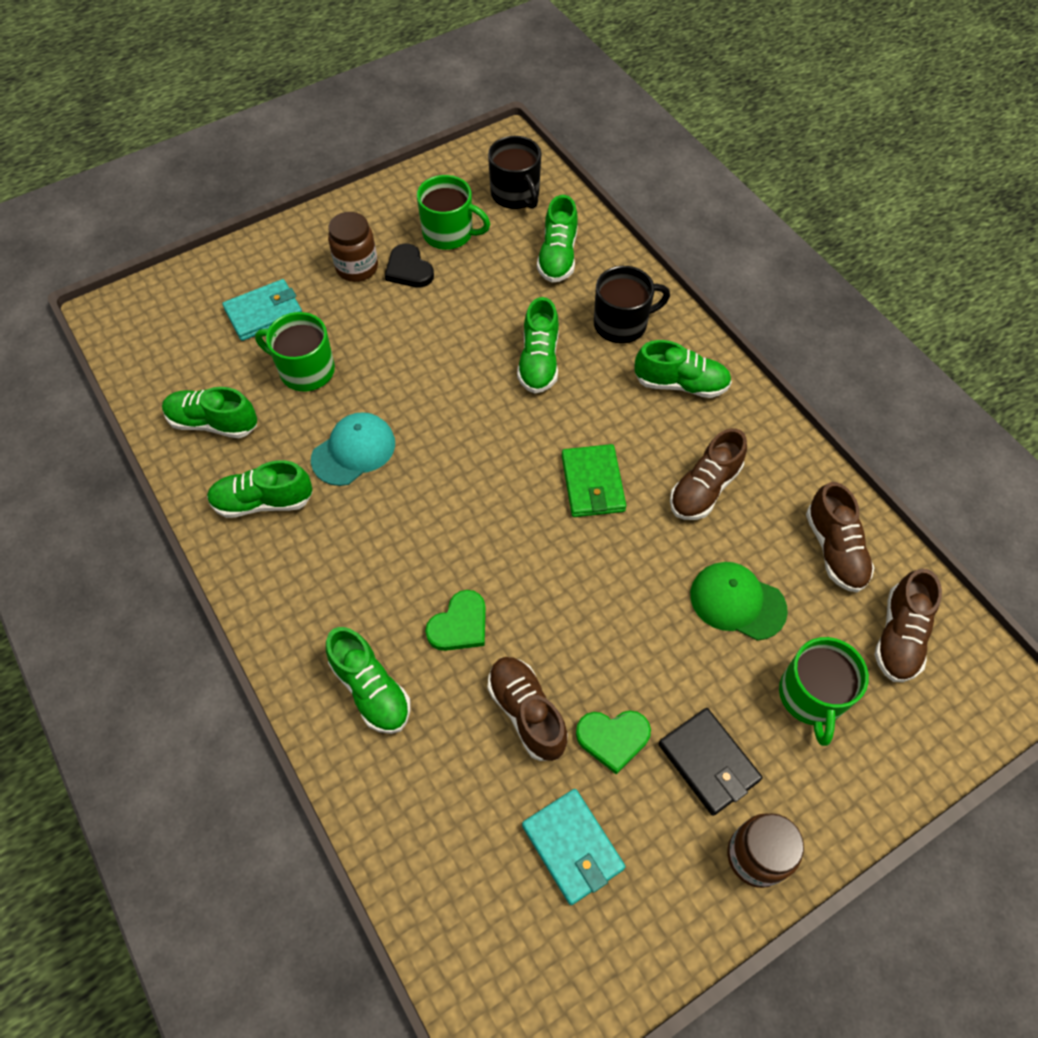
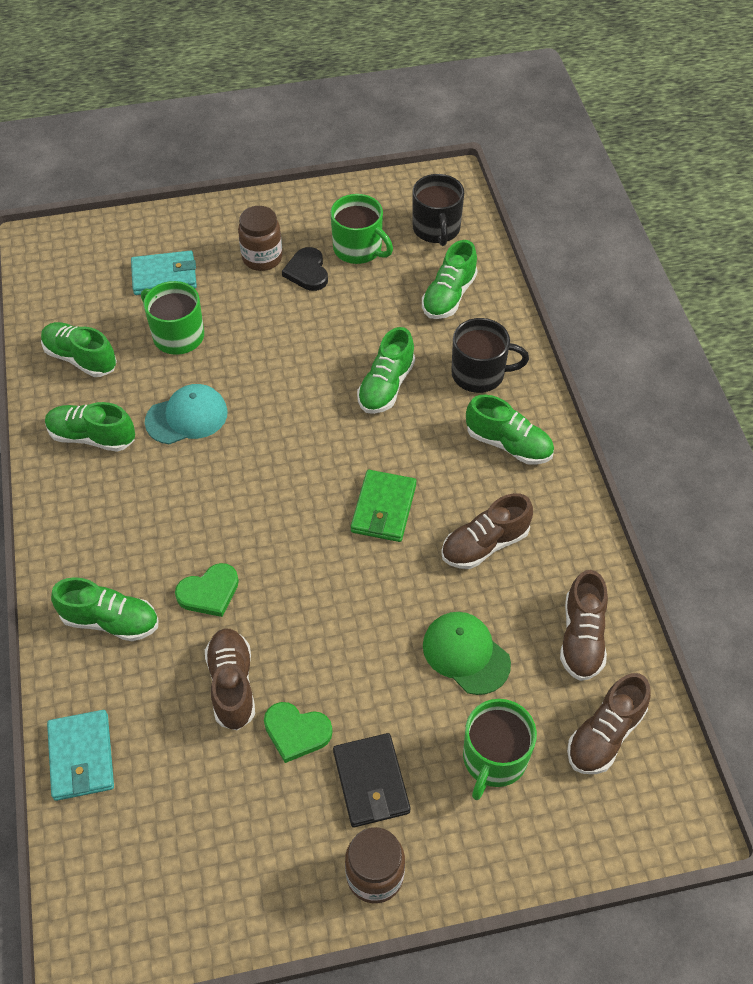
camera: 20 degrees right, 5 degrees down
green shoe [326,627,411,734] -> green shoe turned 60 degrees counterclockwise [51,577,158,641]
turquoise wallet [522,789,625,905] -> turquoise wallet moved to [47,710,114,801]

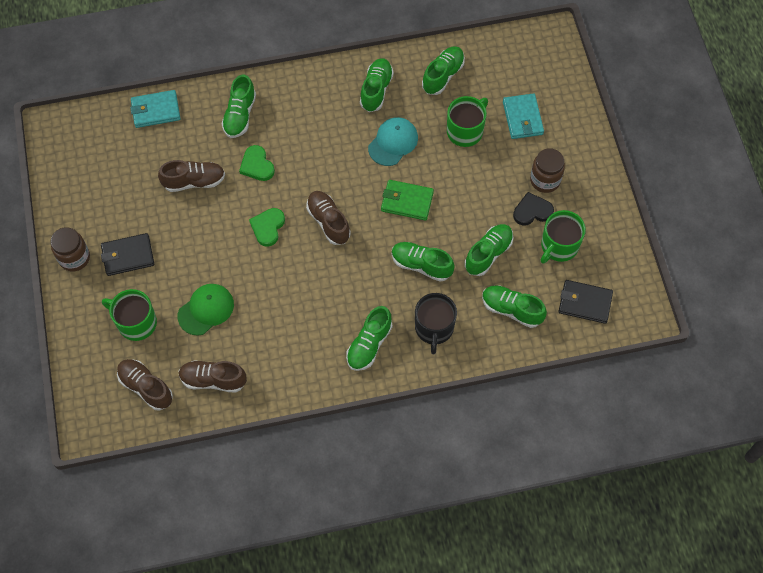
camera: 90 degrees right, 10 degrees up
turquoise cap [145,384,228,444] -> turquoise cap turned 120 degrees counterclockwise [368,117,418,166]
green heart [264,702,333,763] -> green heart moved to [249,208,285,247]
green wallet [351,470,416,542] -> green wallet moved to [381,180,434,220]
black mug [413,174,464,246] -> black wallet [559,280,613,324]
brown shoe [441,493,533,569] -> brown shoe moved to [306,191,351,245]
none -> green shoe [465,224,514,276]

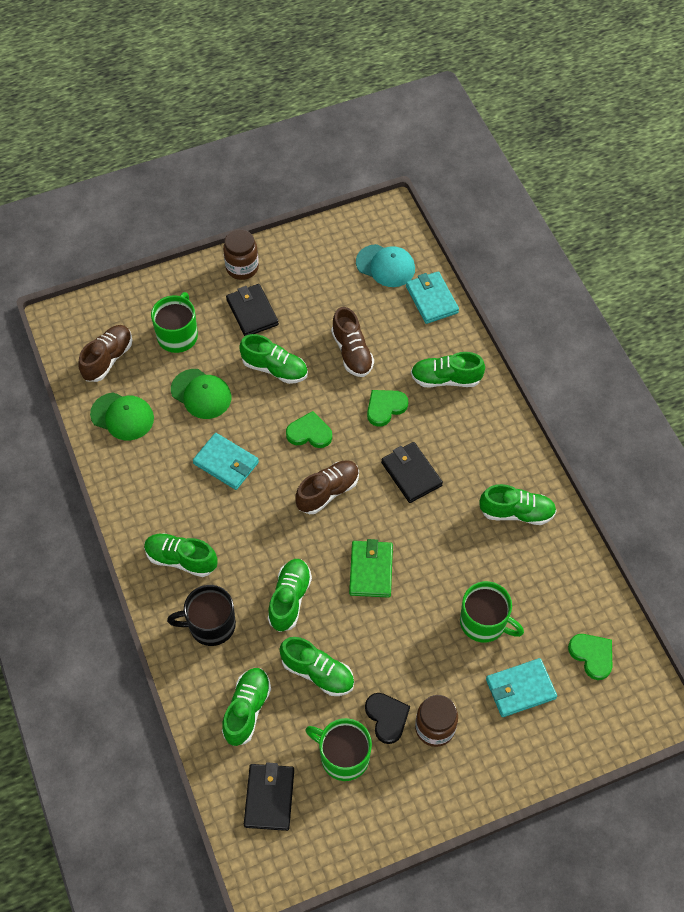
camera: 80 degrees right, 5 degrees down
brown shoe [178,360,247,393] -> green cap [90,392,154,440]
turquoise cap [368,117,418,166] -> turquoise cap moved to [356,244,415,287]
green shoe [422,46,465,95] -> green shoe moved to [239,334,308,384]
none -> turquoise wallet [193,433,259,490]
none -> black wallet [381,442,443,503]
none -> green heart [568,634,612,680]

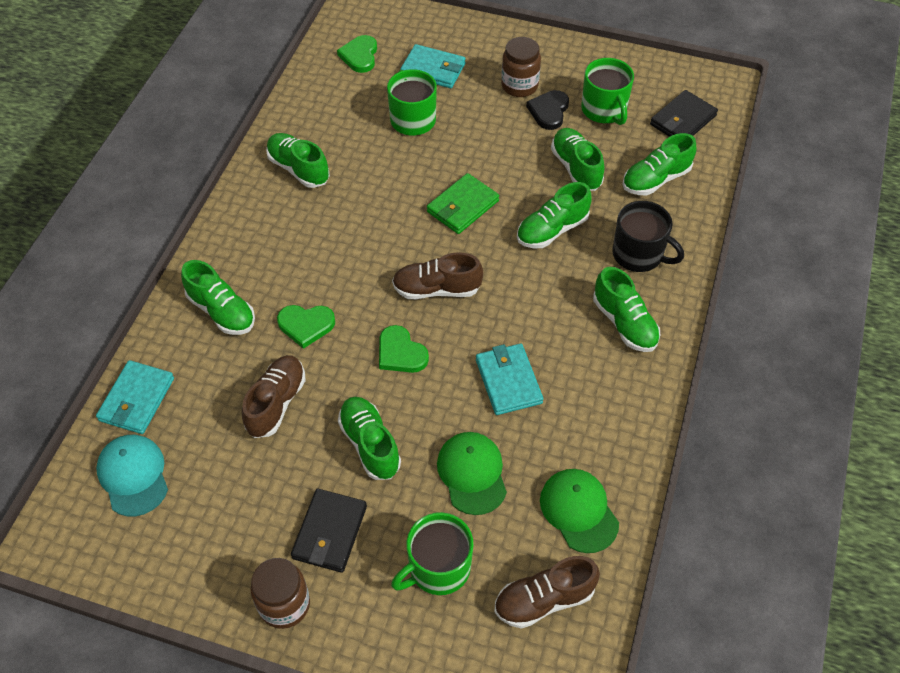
camera: 140 degrees left, 5 degrees down
black wallet [381,442,443,503] -> none

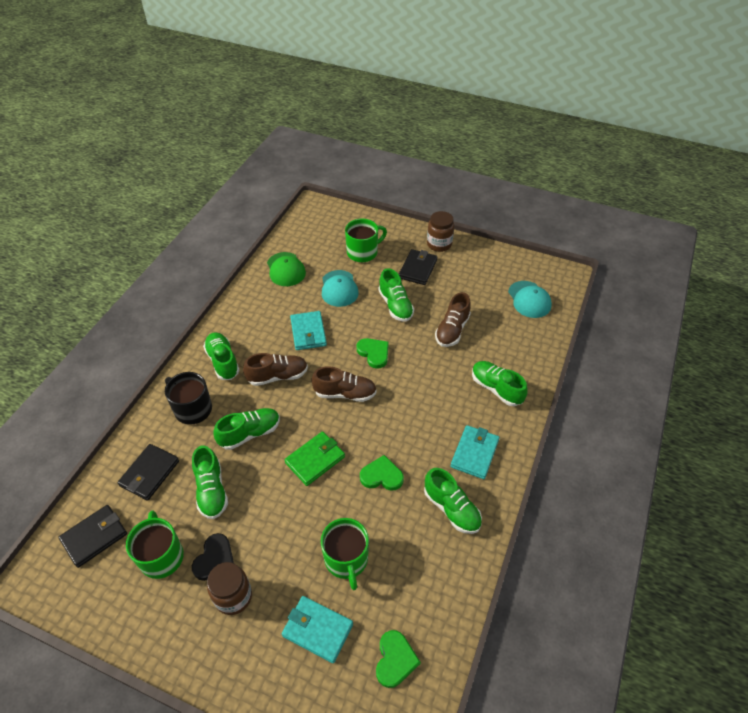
camera: 175 degrees left, 5 degrees down
turquoise wallet [96,360,174,434] -> turquoise wallet moved to [450,425,499,479]
green heart [277,305,335,349] -> green heart moved to [360,455,404,491]
green cap [437,432,507,515] -> turquoise cap [322,270,359,307]
brown shoe [494,556,600,629] -> brown shoe moved to [243,353,308,386]
green shoe [622,133,697,195] -> black wallet [117,444,179,501]

